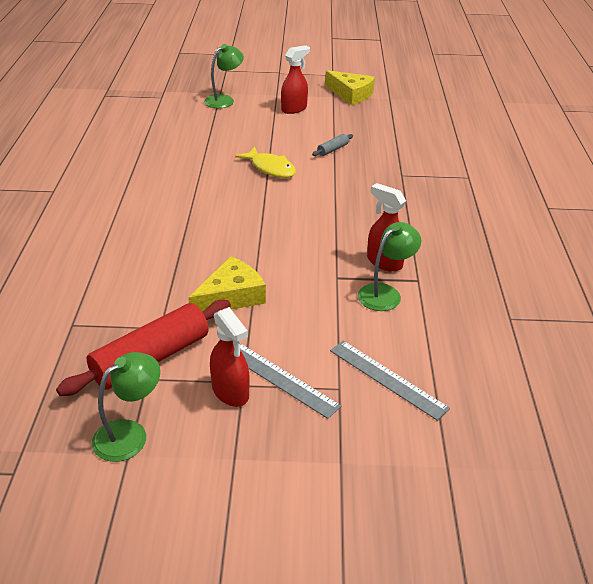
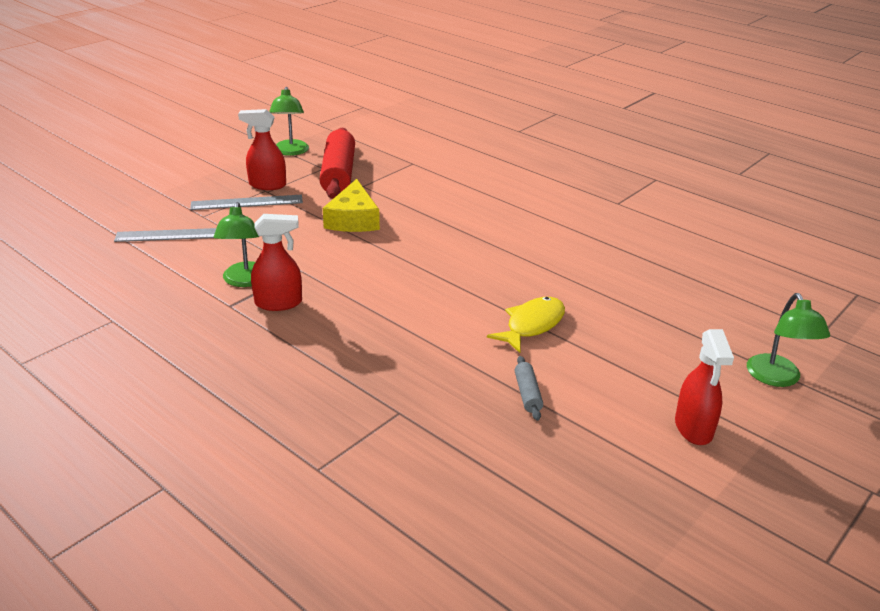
camera: 130 degrees right, 5 degrees down
yellow fish [235,147,296,178] -> yellow fish turned 135 degrees clockwise [487,297,565,353]
yellow cheese [325,70,375,105] -> none

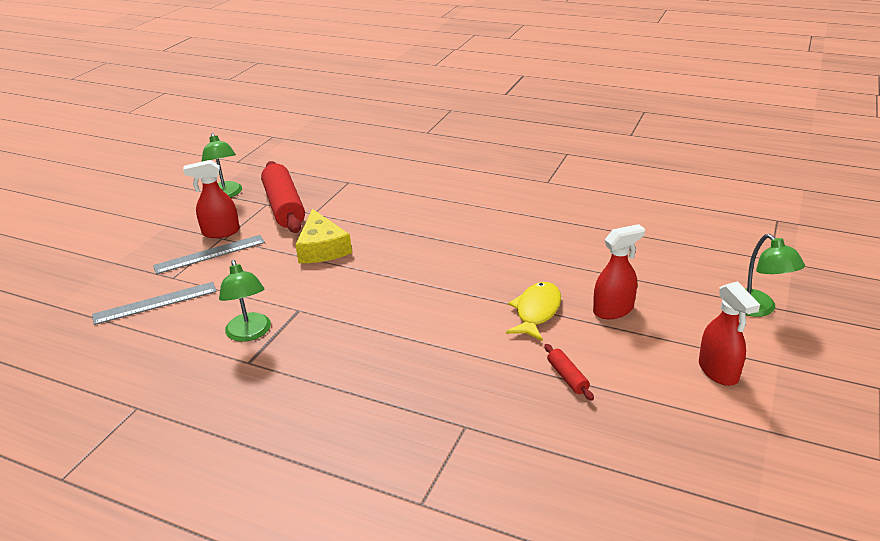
camera: 15 degrees left, 0 degrees up
red spray bottle [251,214,302,311] -> red spray bottle moved to [593,224,645,319]
grey rolling pin [515,356,543,421] -> red rolling pin [544,344,594,401]

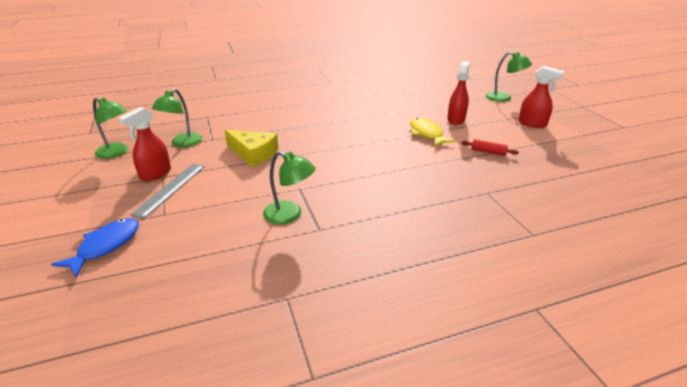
camera: 45 degrees left, 0 degrees up
grey ruler [92,282,217,325] -> none
red rolling pin [261,161,305,233] -> green lamp [152,89,203,147]
none -> blue fish [51,218,139,277]

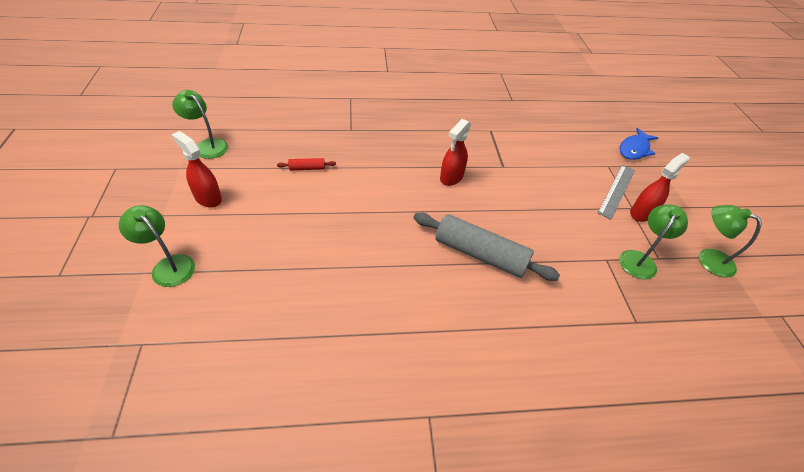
camera: 170 degrees left, 15 degrees up
yellow cheese [224,130,279,167] -> none
green lamp [263,151,316,225] -> green lamp moved to [172,90,228,159]
yellow fish [410,118,456,147] -> none
red spray bottle [447,61,470,125] -> red spray bottle moved to [440,119,471,186]
red rolling pin [461,139,519,156] -> red rolling pin turned 45 degrees counterclockwise [277,158,336,171]
none -> grey rolling pin [413,213,560,281]

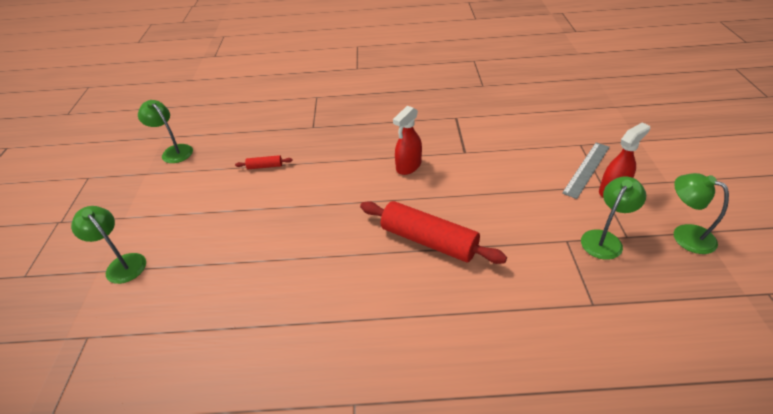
camera: 10 degrees right, 5 degrees down
red spray bottle [171,131,222,208] -> none
grey rolling pin [413,213,560,281] -> red rolling pin [360,201,507,264]
blue fish [619,128,658,160] -> none

